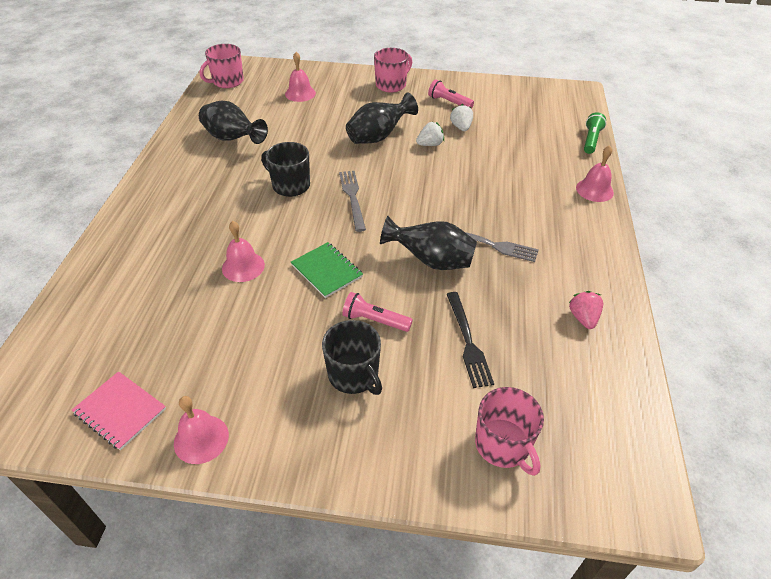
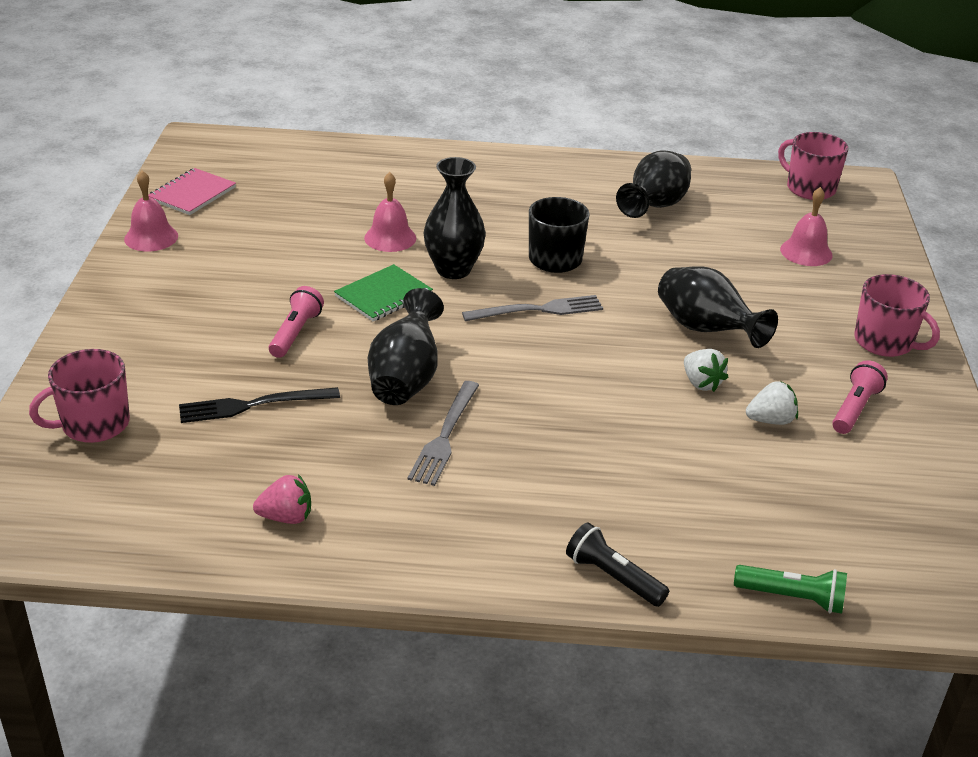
camera: 85 degrees right, 10 degrees down
black mug [322,320,382,395] -> none
pink bell [576,145,614,202] -> black flashlight [566,522,669,607]
none -> black vase [424,157,486,279]

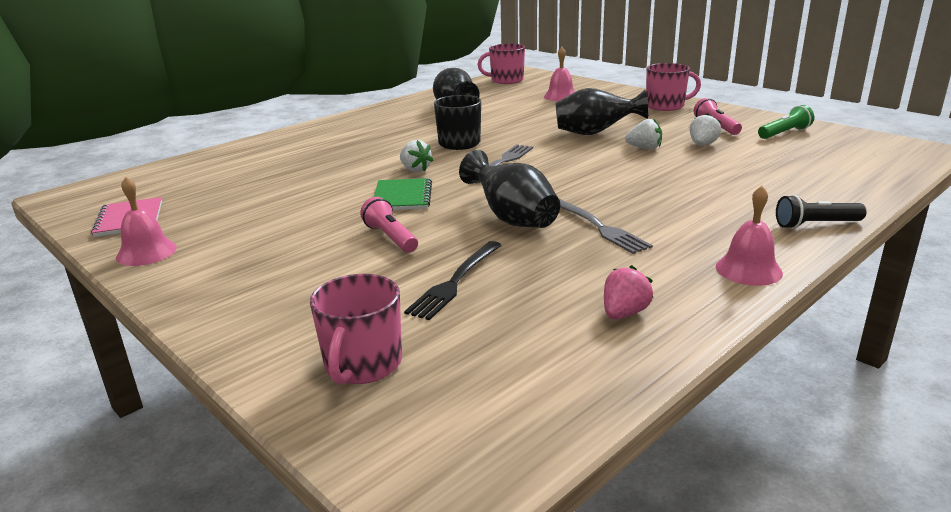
camera: 45 degrees left, 10 degrees down
pink bell [364,172,417,252] -> pink bell moved to [716,186,783,286]
black vase [424,157,486,279] -> white strawberry [400,140,434,172]
green flashlight [734,565,847,614] -> green flashlight moved to [758,105,814,139]

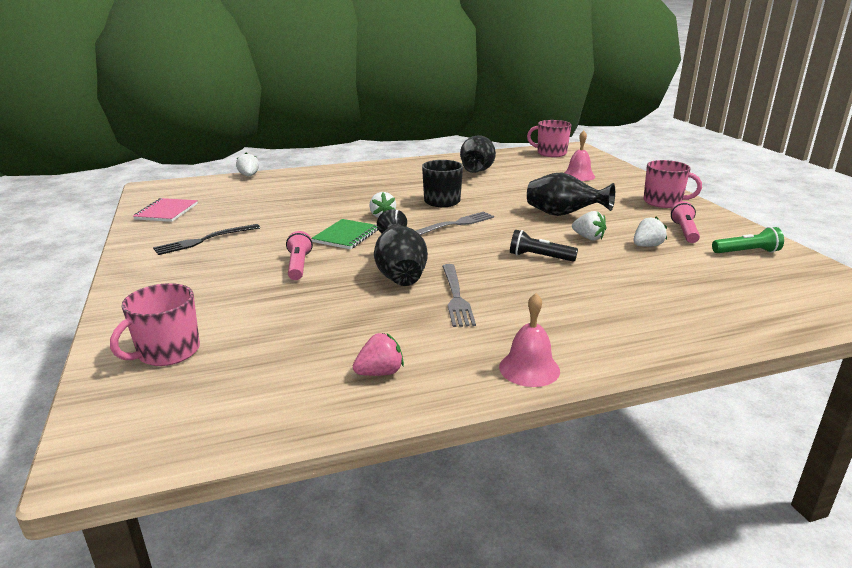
camera: 25 degrees right, 0 degrees up
pink bell [116,177,177,266] -> none
black fork [404,241,502,320] -> black fork moved to [153,224,260,255]
black flashlight [776,195,867,229] -> black flashlight moved to [510,230,578,262]
none -> white strawberry [236,153,259,176]

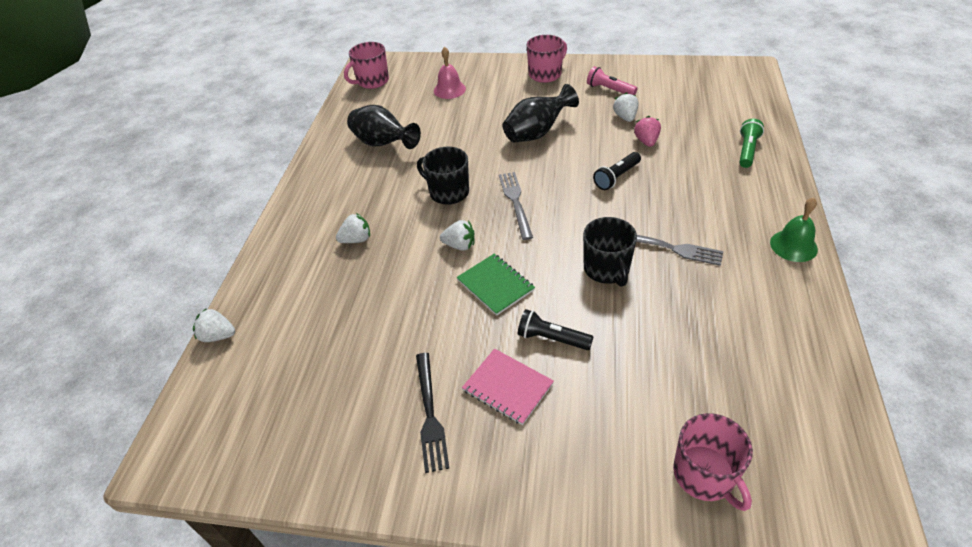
camera: 60 degrees left, 20 degrees up
pink notebook [133,198,198,222] -> pink notebook moved to [462,349,554,425]
pink flashlight [286,231,313,280] -> black flashlight [518,309,593,350]
pink strawberry [353,333,404,376] -> pink strawberry moved to [634,116,661,147]
black vase [374,209,428,286] -> black mug [583,217,637,286]
pink bell [499,293,560,387] -> green bell [770,197,818,262]
white strawberry [572,211,607,240] -> white strawberry moved to [336,213,370,243]
green flashlight [712,227,784,253] -> green flashlight moved to [739,119,764,168]

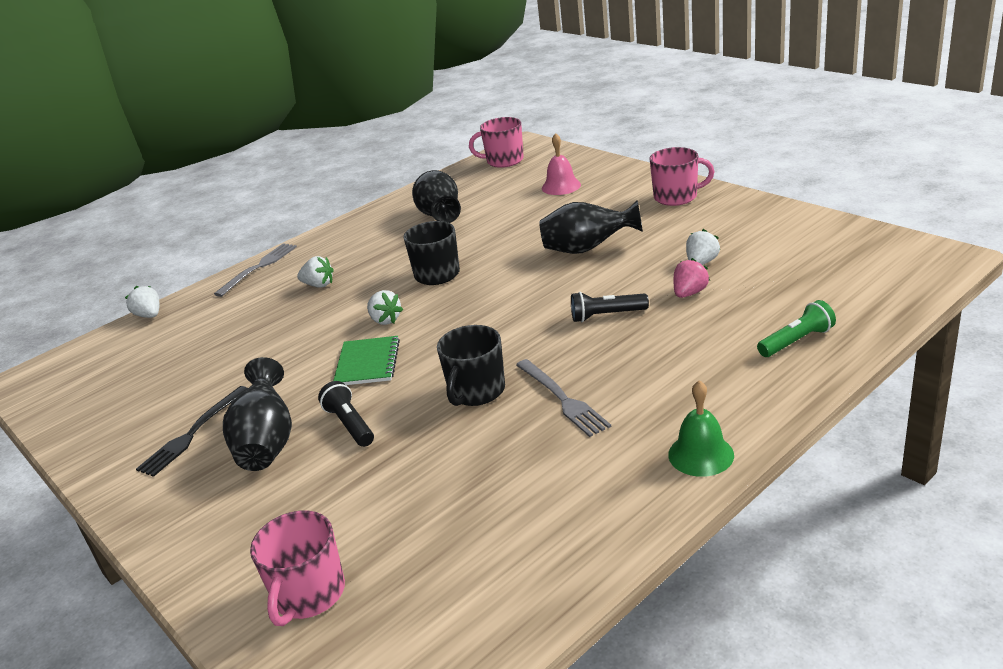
camera: 40 degrees right, 15 degrees down
pink notebook [462,349,554,425] -> black vase [223,357,292,471]
grey fork [499,172,533,240] -> grey fork moved to [214,243,297,297]
pink flashlight [587,66,637,95] -> none

